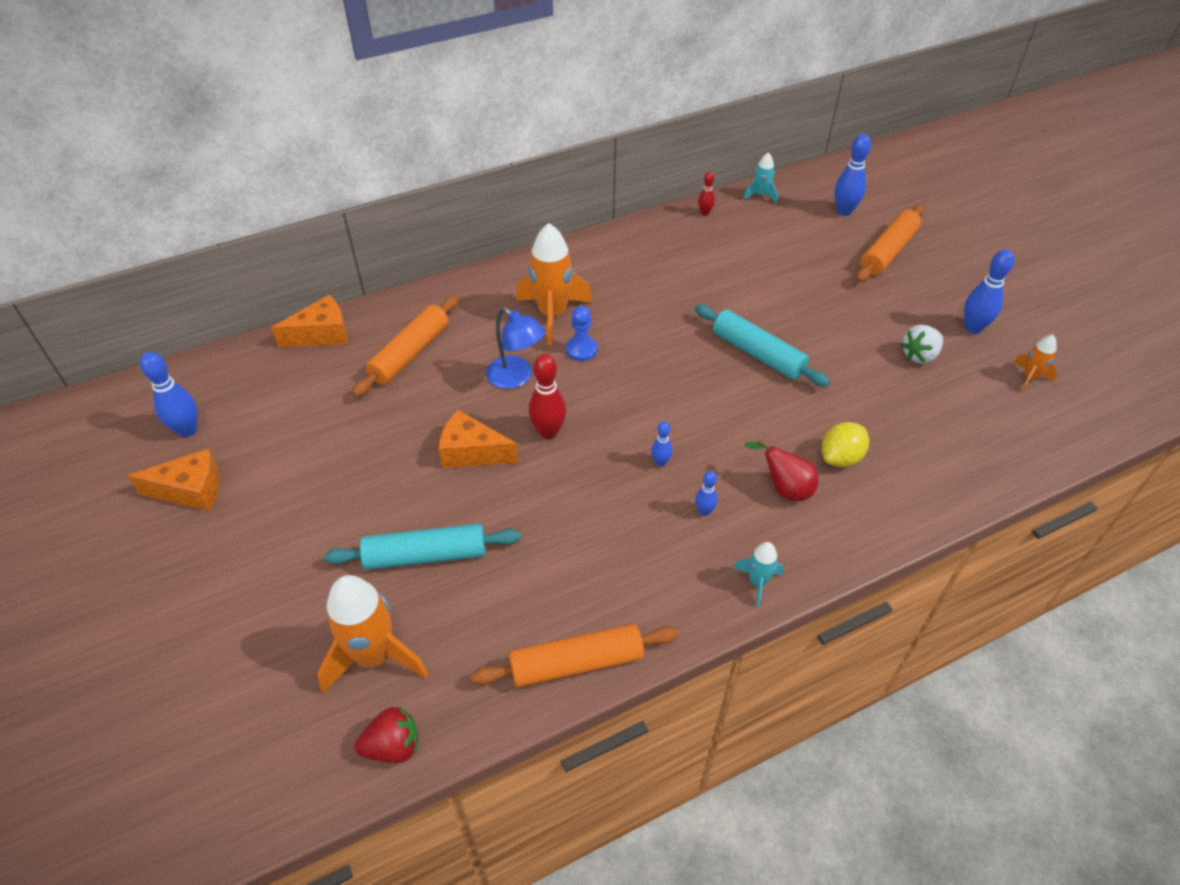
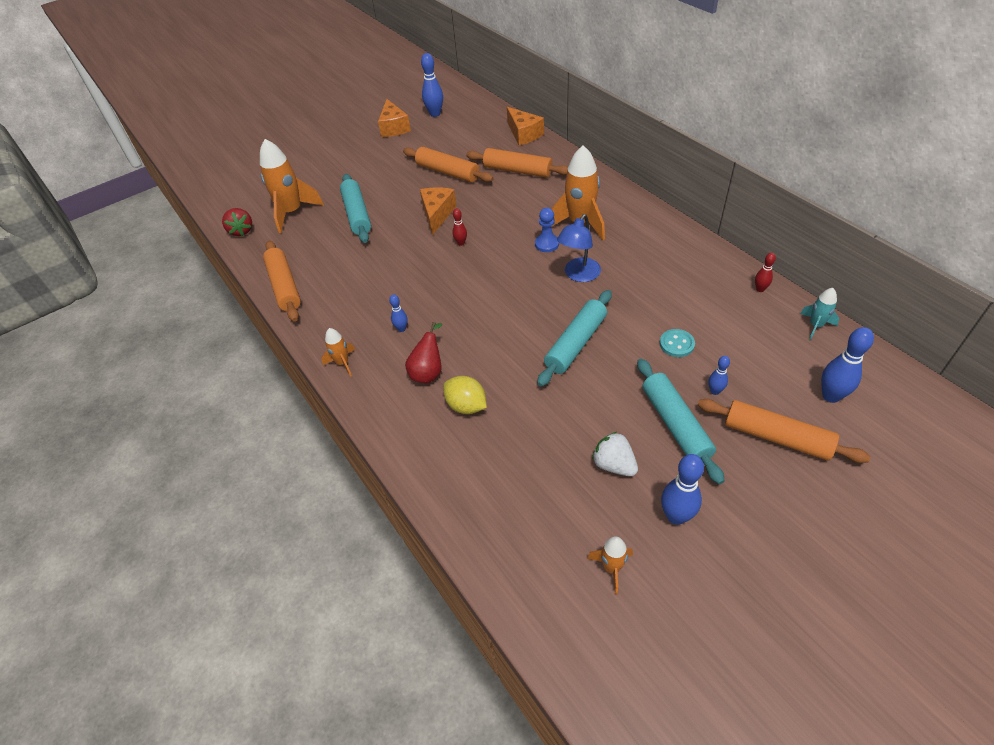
camera: 85 degrees right, 0 degrees up
blue lamp [486,307,545,389] -> blue lamp moved to [557,214,601,282]
red bowling pin [529,354,566,439] -> red bowling pin [453,208,467,246], size x0.55
blue bowling pin [651,421,672,467] -> blue bowling pin moved to [709,356,730,395]
turquoise rocket [733,542,784,607] -> orange rocket [321,328,355,377]
none -> orange rolling pin [403,147,494,183]
none -> turquoise rolling pin [637,359,724,484]
none -> turquoise button [660,329,695,357]

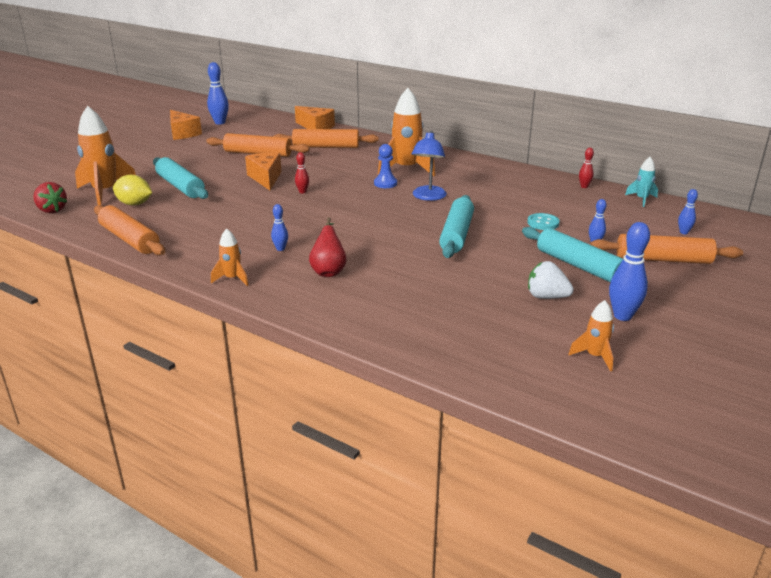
camera: 25 degrees left, 20 degrees down
yellow lemon [443,376,487,414] -> yellow lemon moved to [113,175,152,206]
blue bowling pin [821,327,874,403] -> blue bowling pin [678,189,698,234], size x0.55

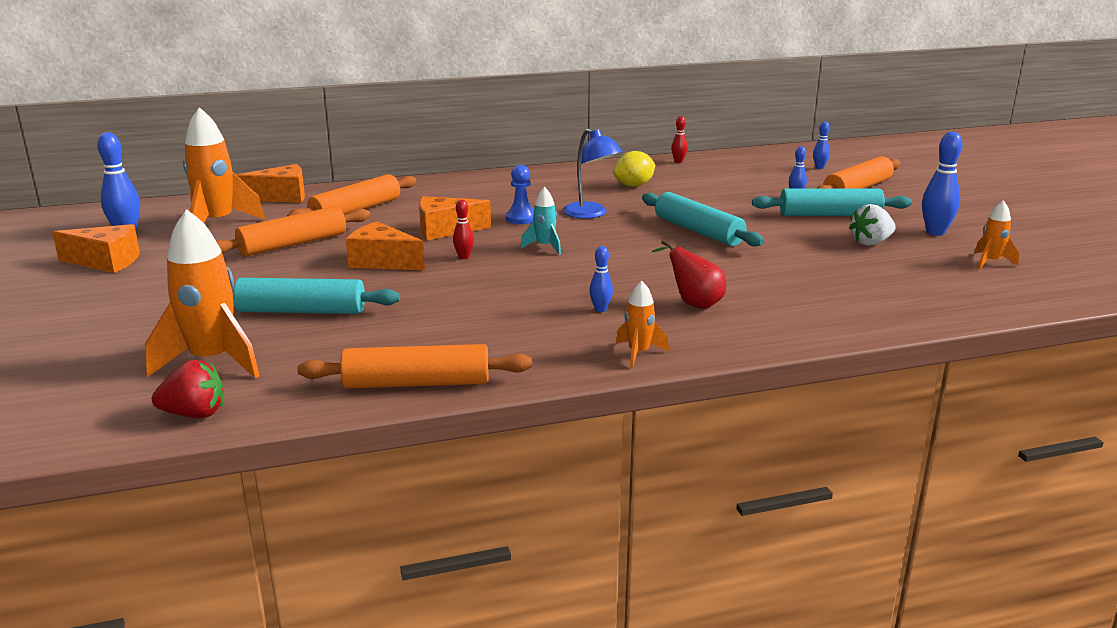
camera: 50 degrees left, 5 degrees down
yellow lemon [113,175,152,206] -> yellow lemon moved to [613,151,655,187]
orange rocket [378,88,435,176] -> orange rocket moved to [183,107,265,223]
turquoise button [527,213,560,230] -> none
turquoise rocket [625,157,658,207] -> turquoise rocket moved to [520,187,561,255]
none -> orange cheese [419,196,491,240]

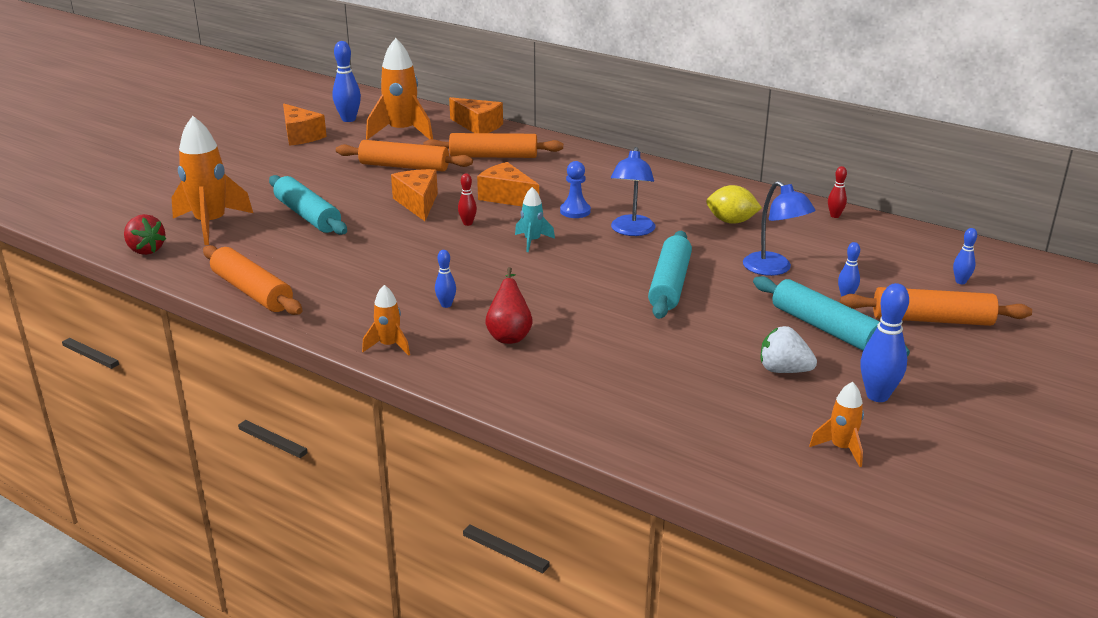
camera: 50 degrees right, 5 degrees up
none -> blue lamp [743,181,815,276]

